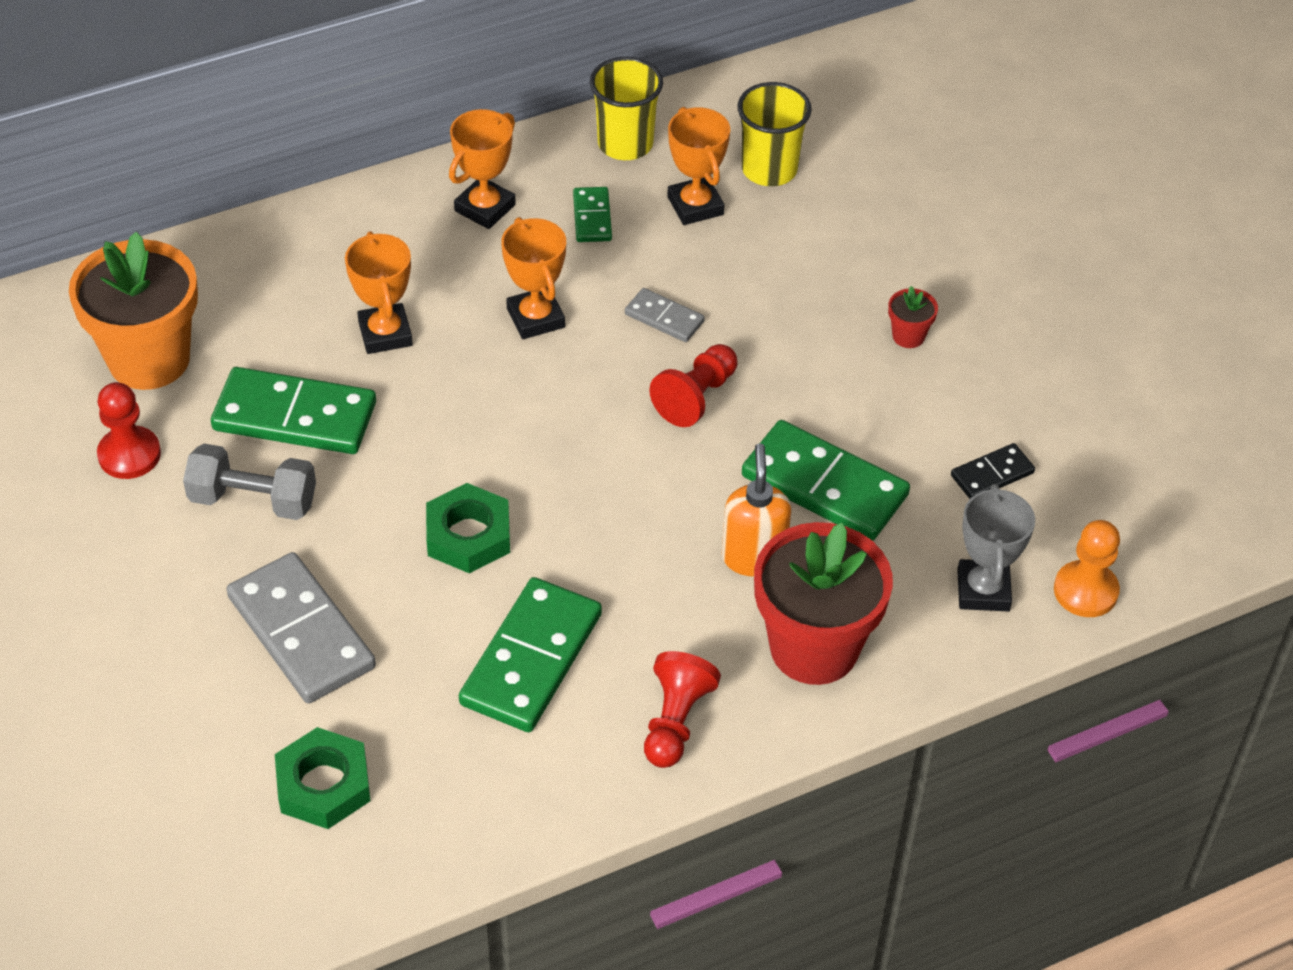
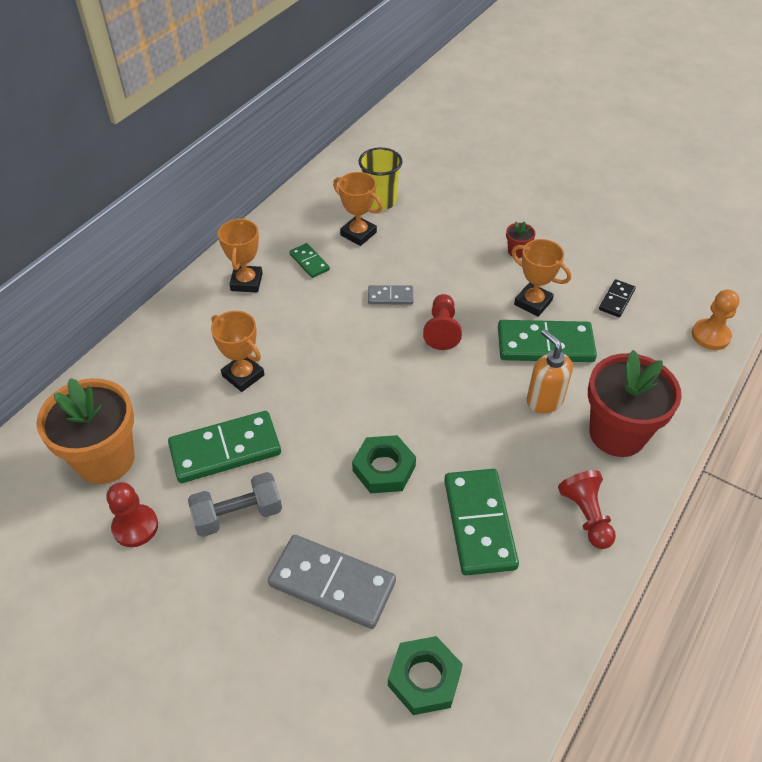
camera: 30 degrees left, 0 degrees up
orange trophy [501,217,566,339] -> orange trophy moved to [512,239,571,317]
yellow cup [590,57,663,160] -> none
grey trophy [957,484,1035,611] -> none

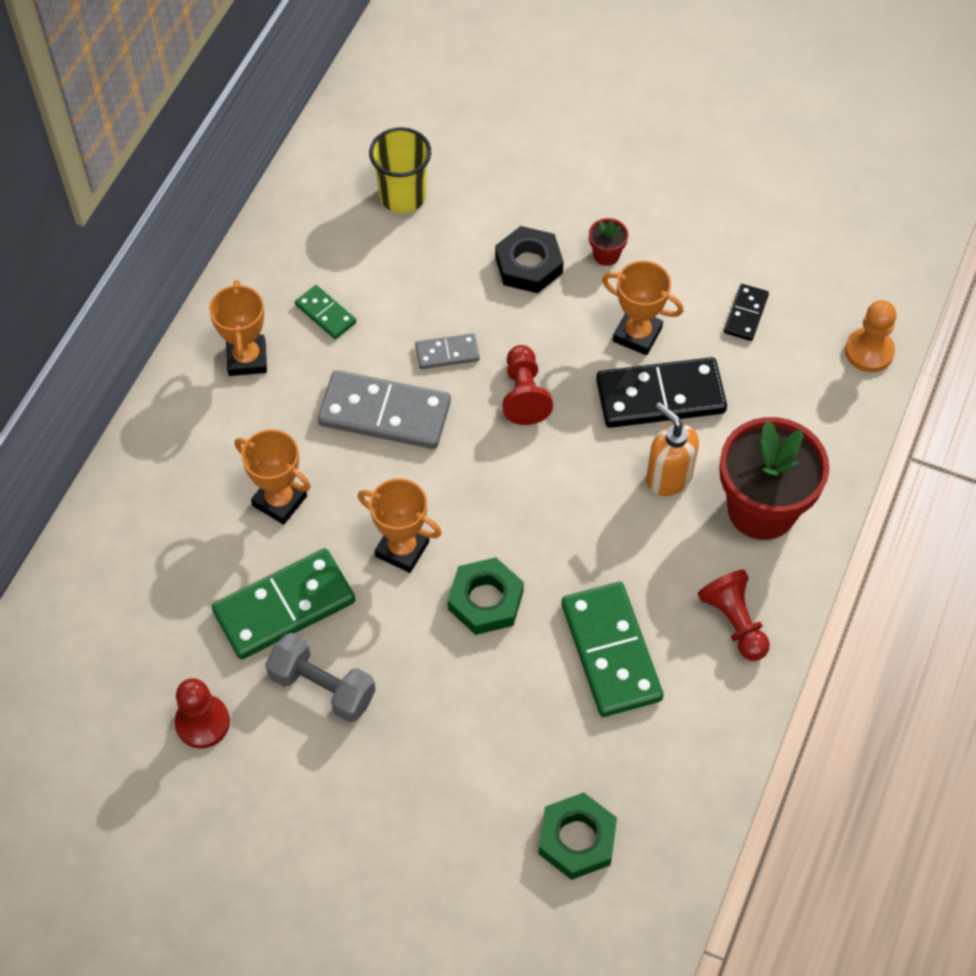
camera: 10 degrees left, 10 degrees up
orange flower pot [36,378,134,484] -> none
grey dumbbell [188,472,282,537] -> grey dumbbell turned 60 degrees clockwise [265,633,376,723]
grey domino [268,535,396,629] -> grey domino moved to [318,370,451,449]
orange trophy [333,172,383,246] -> orange trophy moved to [358,478,442,573]
green domino [498,320,597,362] -> black domino [596,357,727,428]
none -> black nut [495,226,564,293]

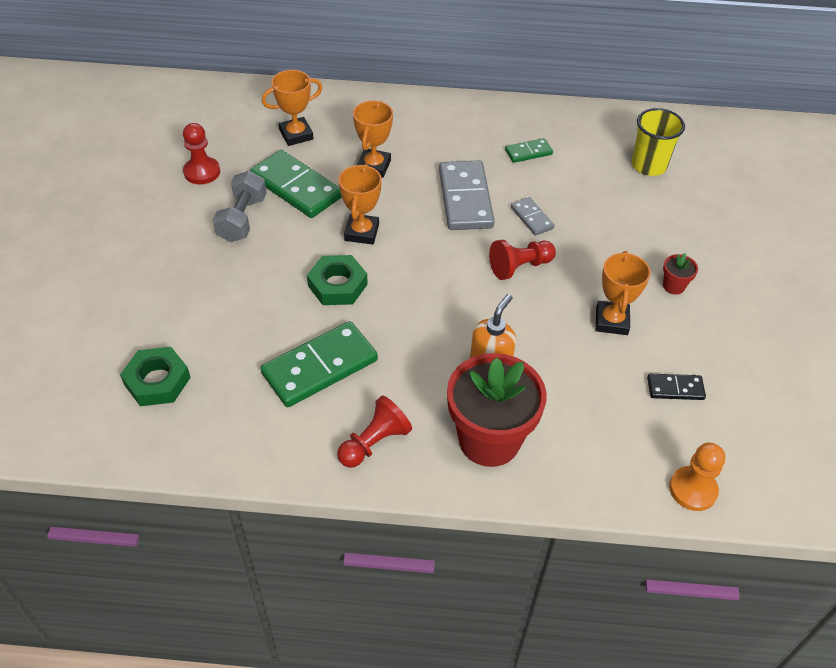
camera: 70 degrees right, 10 degrees down
orange trophy [209,280,267,376] -> orange trophy moved to [262,70,322,146]
green domino [295,285,356,339] -> green domino turned 45 degrees clockwise [505,138,553,163]
black nut [495,226,564,293] -> none
black domino [596,357,727,428] -> none

